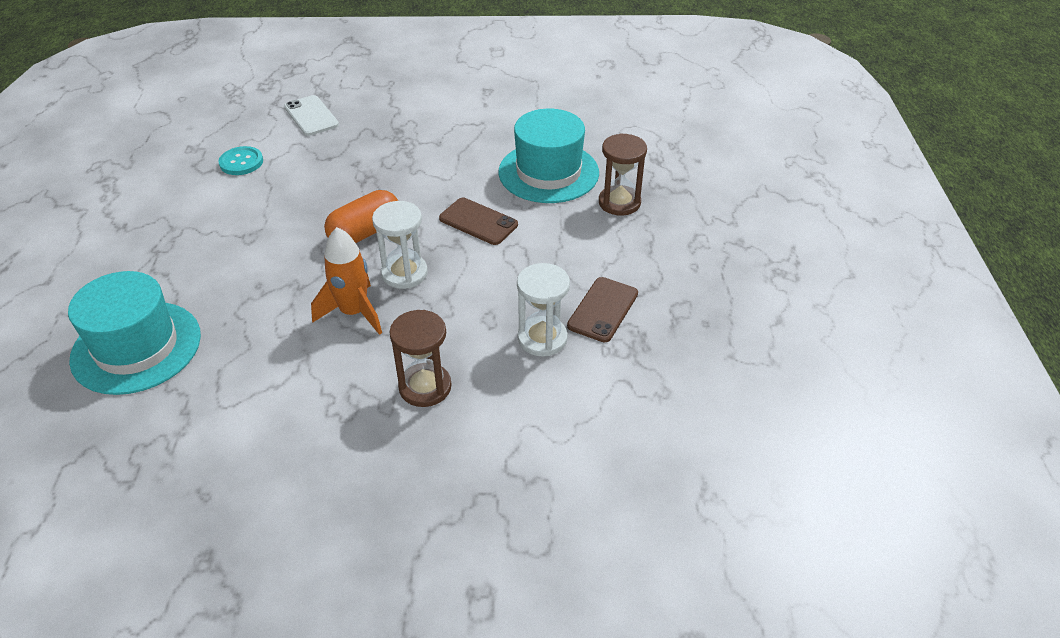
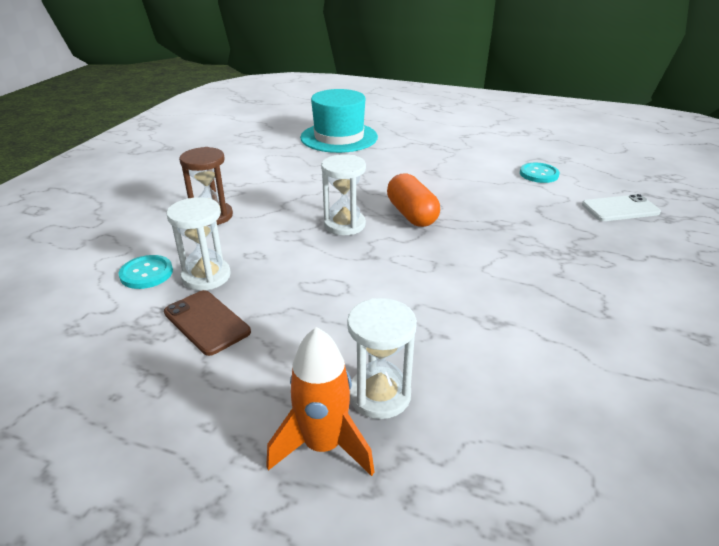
camera: 110 degrees right, 10 degrees down
orange rocket [311,227,382,335] -> orange rocket moved to [266,327,375,476]
brown phone [439,198,518,245] -> none
turquoise hat [498,109,599,203] -> none
brown hourglass [599,133,647,216] -> white hourglass [347,298,417,419]
none -> turquoise button [119,255,173,289]

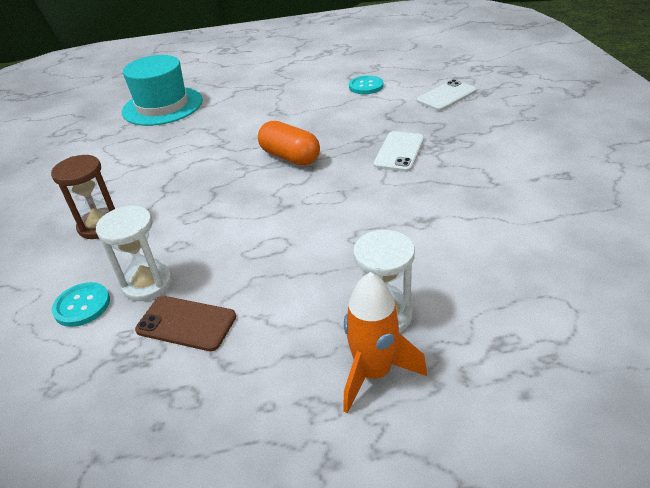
camera: 25 degrees left, 5 degrees up
white hourglass [321,154,366,235] -> none
none -> white phone [374,131,424,172]

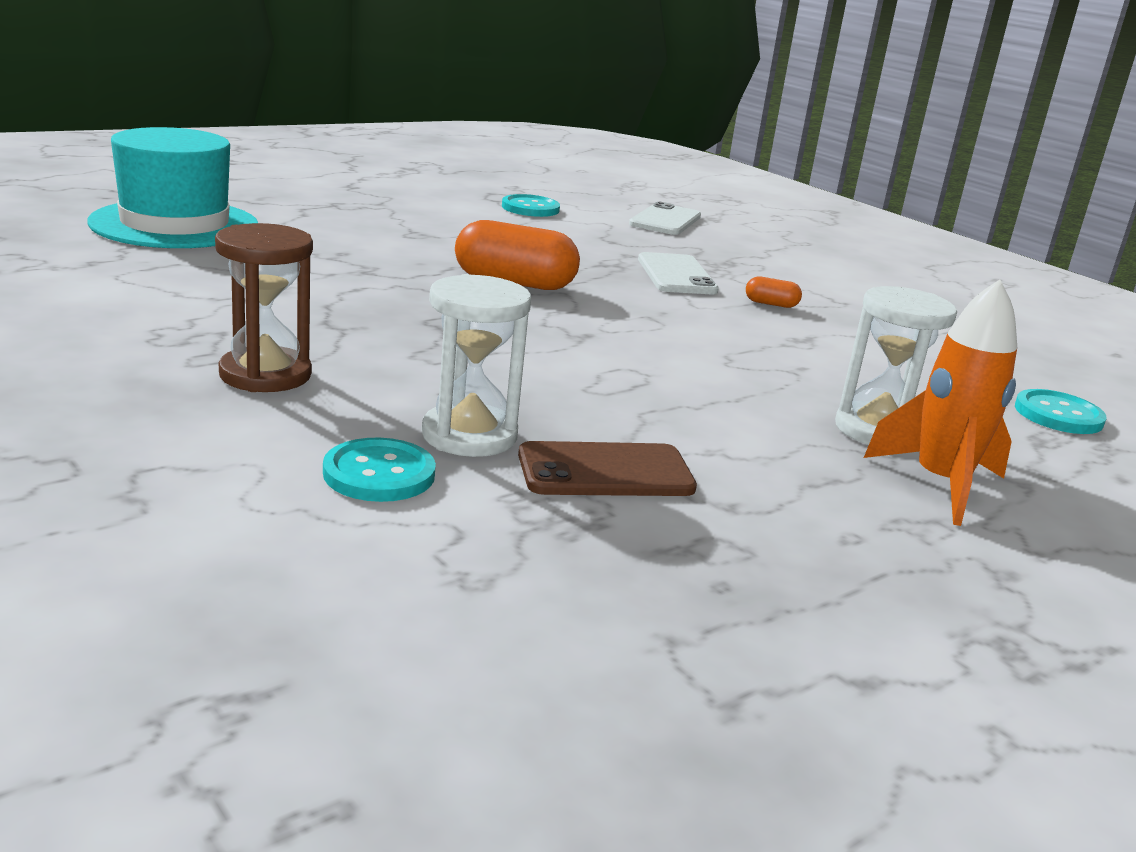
camera: 35 degrees left, 15 degrees down
none -> orange capsule [746,277,802,308]
none -> turquoise button [1015,389,1107,434]

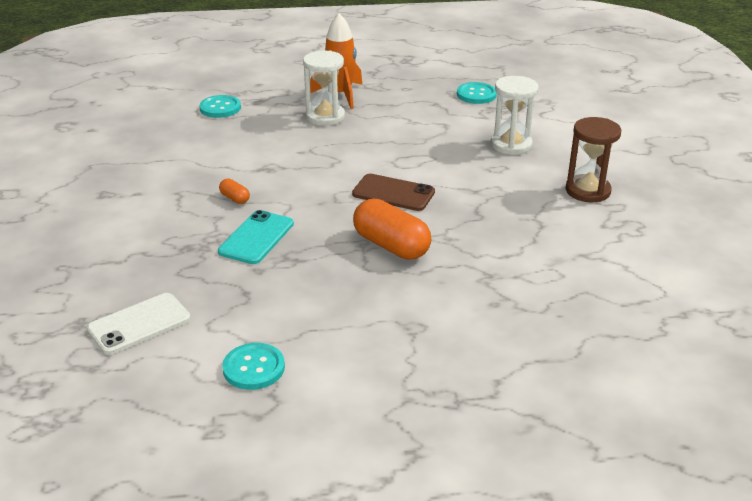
camera: 145 degrees left, 10 degrees up
turquoise hat [88,127,258,248] -> none
turquoise button [323,438,436,502] -> turquoise button moved to [457,82,497,104]
brown phone [518,441,697,496] -> brown phone moved to [352,174,435,211]
white phone [638,252,719,294] -> turquoise phone [218,210,294,264]

